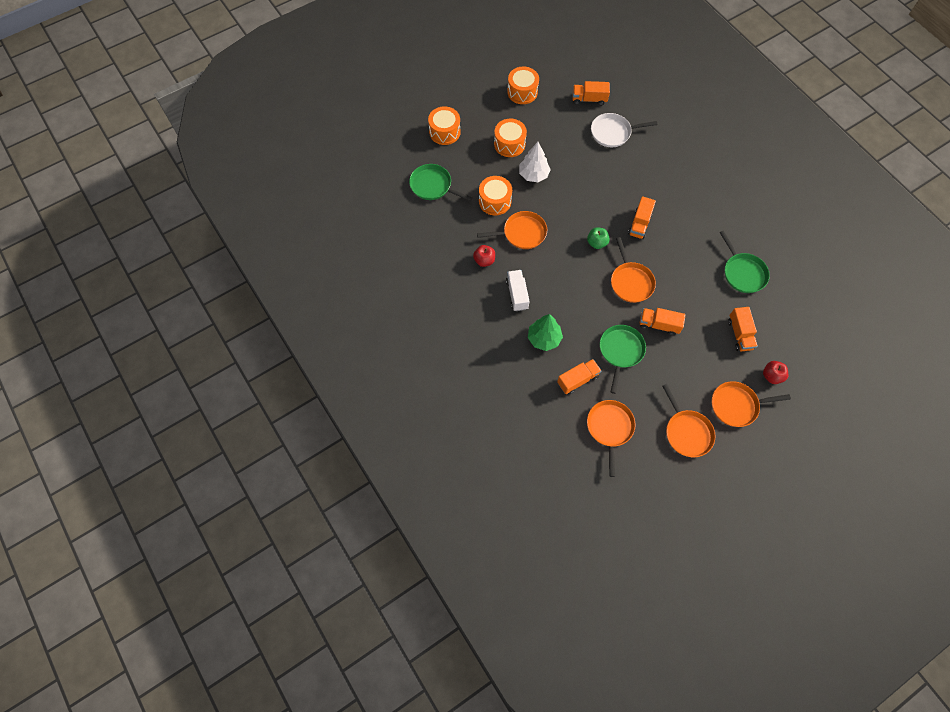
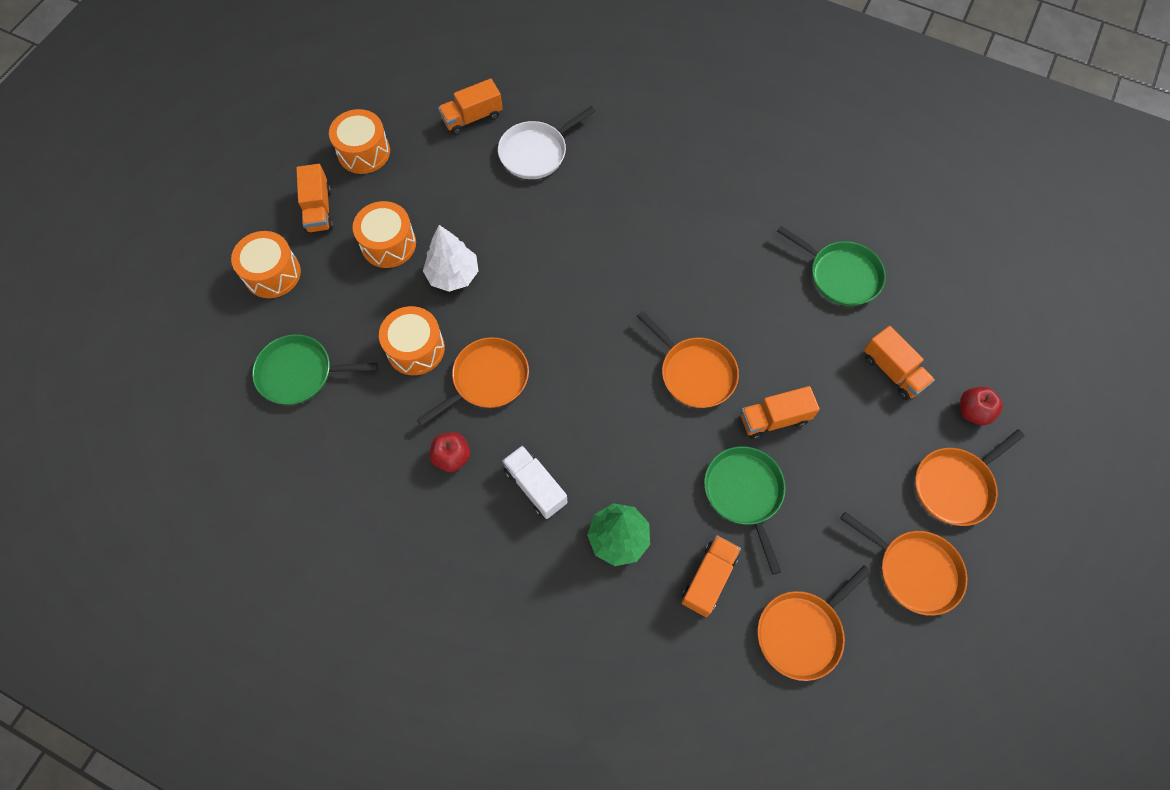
camera: 30 degrees left, 0 degrees up
green apple [587,227,610,249] -> none
orange pan [587,400,636,477] -> orange pan turned 105 degrees counterclockwise [758,565,871,681]
orange truck [628,196,656,239] -> orange truck moved to [296,164,334,233]

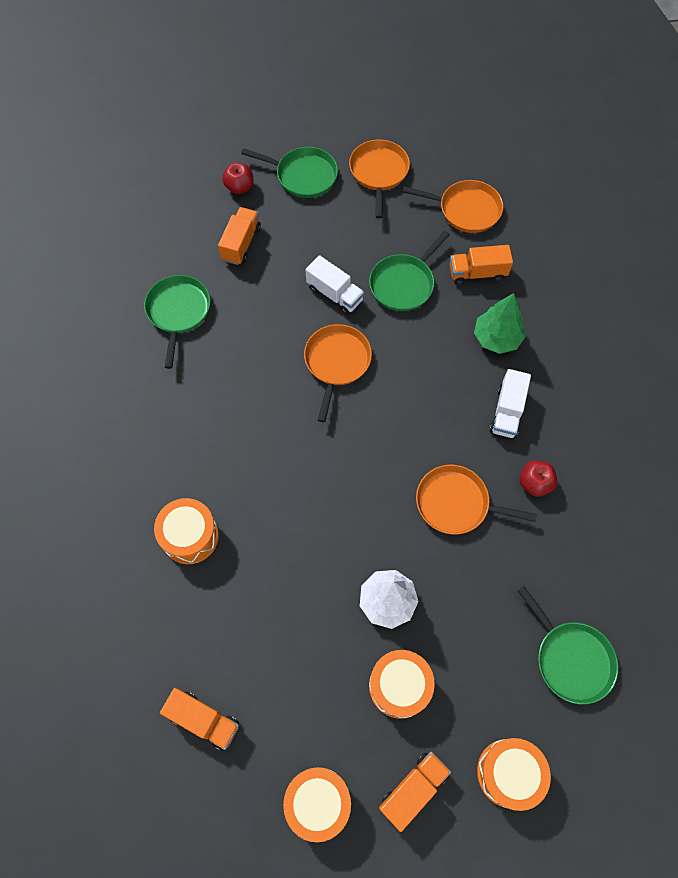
camera: 125 degrees left, 0 degrees up
orange drum [379,306,445,375] -> orange drum moved to [154,498,219,564]
white pan [498,106,595,179] -> none
orange truck [741,386,820,439] -> white truck [305,255,364,315]
orange pan [915,429,1025,526] -> green pan [241,147,338,198]

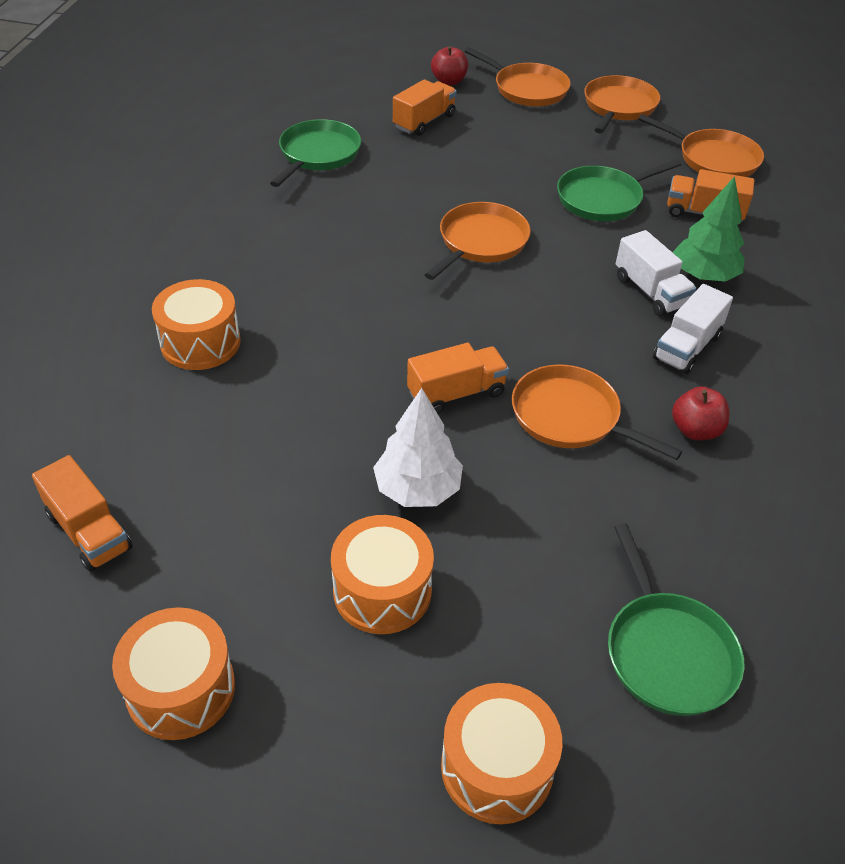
camera: 20 degrees right, 20 degrees down
green pan [241,147,338,198] -> orange pan [465,47,571,106]
white truck [305,255,364,315] -> white truck moved to [616,230,696,316]
orange truck [379,752,451,832] -> orange truck moved to [407,343,509,414]

